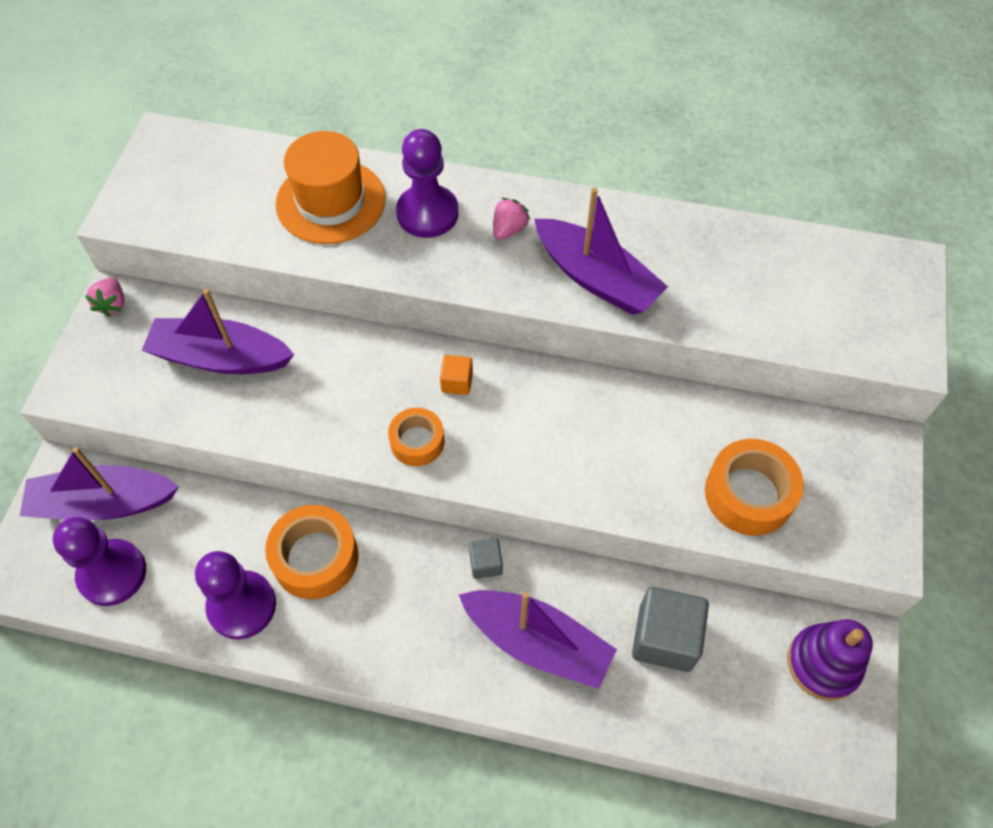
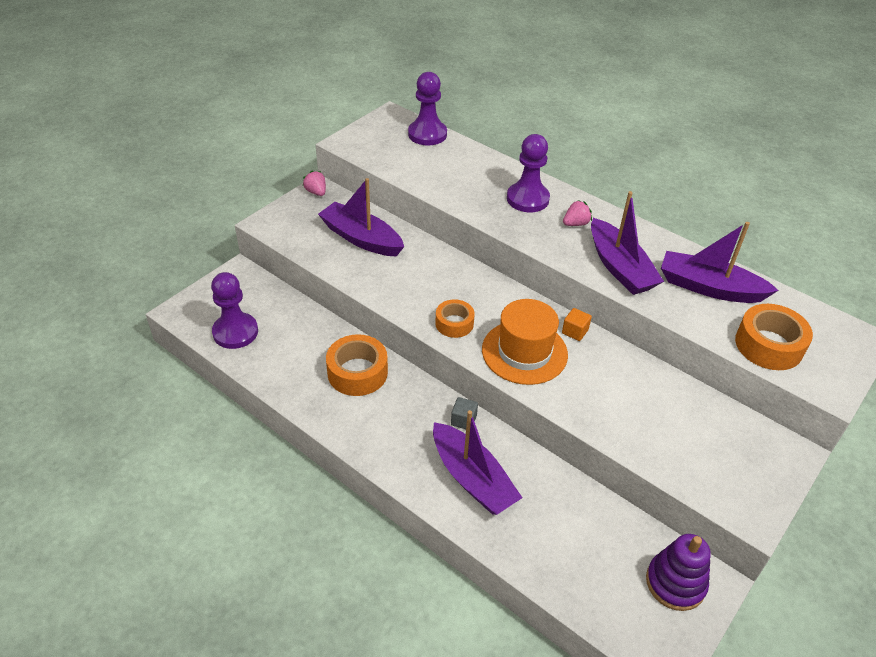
camera: 25 degrees right, 15 degrees down
purple boat [20,447,179,520] -> purple boat moved to [661,222,779,303]
pink strawberry [85,278,124,317] -> pink strawberry turned 120 degrees clockwise [303,170,326,196]
purple pawn [195,551,276,639] -> purple pawn moved to [408,72,447,146]
orange hat [275,131,386,244] -> orange hat moved to [482,299,568,385]
orange cube [440,355,473,395] -> orange cube moved to [562,308,592,341]
grey cube [632,587,709,672] -> none
orange tape [705,439,804,535] -> orange tape moved to [735,304,813,370]

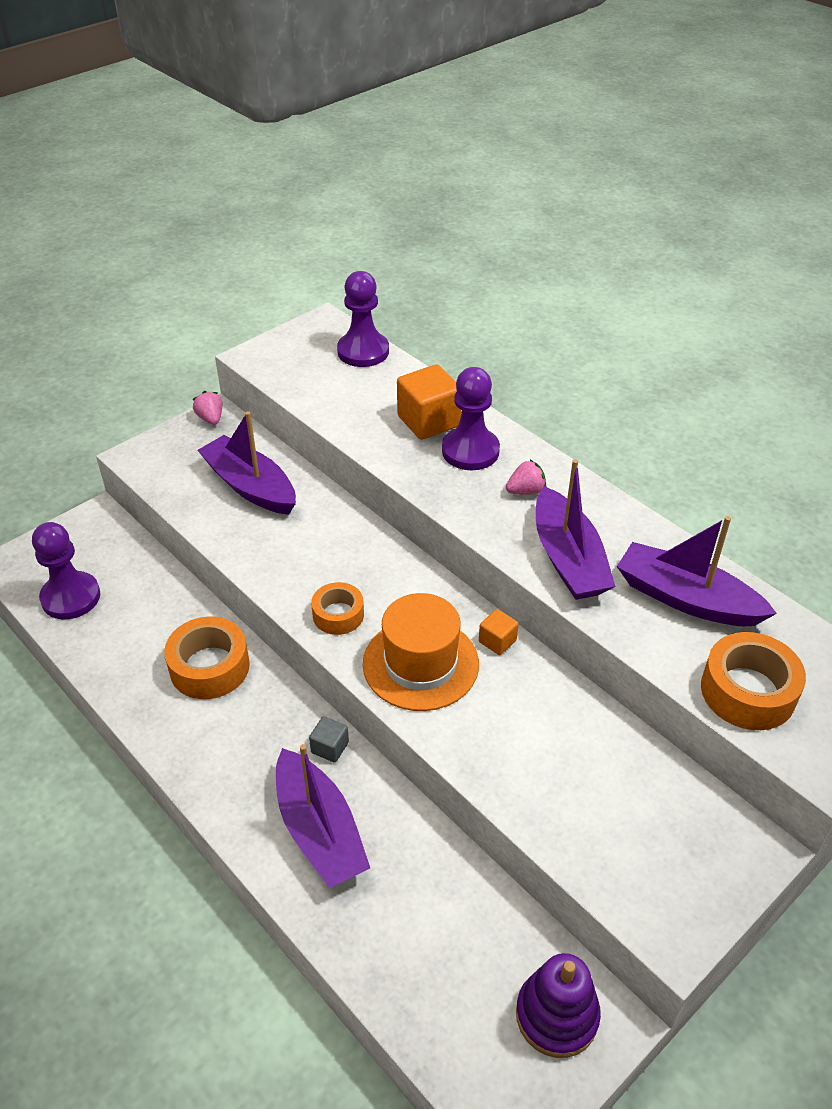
camera: 10 degrees right, 0 degrees up
none -> orange cube [397,364,461,440]

